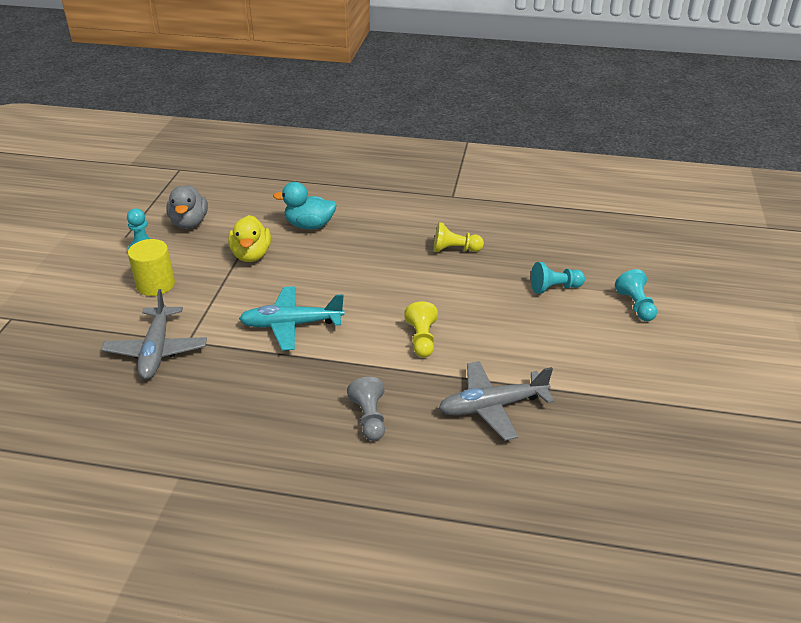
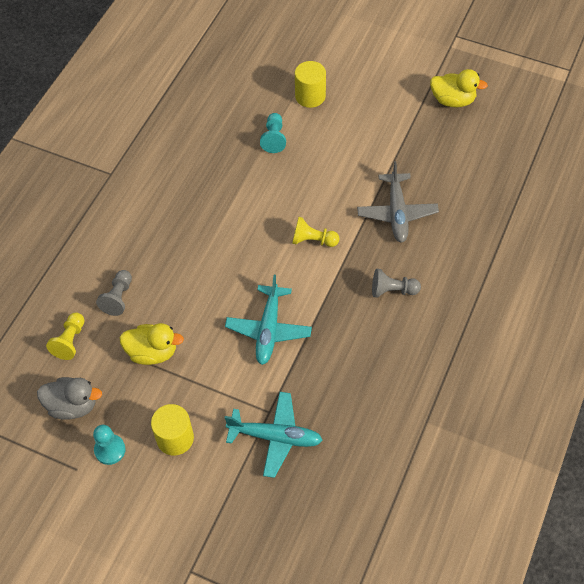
camera: 75 degrees left, 20 degrees up
grey plane [101,289,207,379] -> turquoise plane [225,392,323,478]
turquoise duck [273,182,337,229] -> grey pawn [96,270,132,316]
yellow pawn [434,222,484,252] -> yellow pawn moved to [46,312,85,360]
turquoise pawn [615,269,657,321] -> yellow cylinder [295,61,326,108]
none -> yellow duck [430,69,488,108]

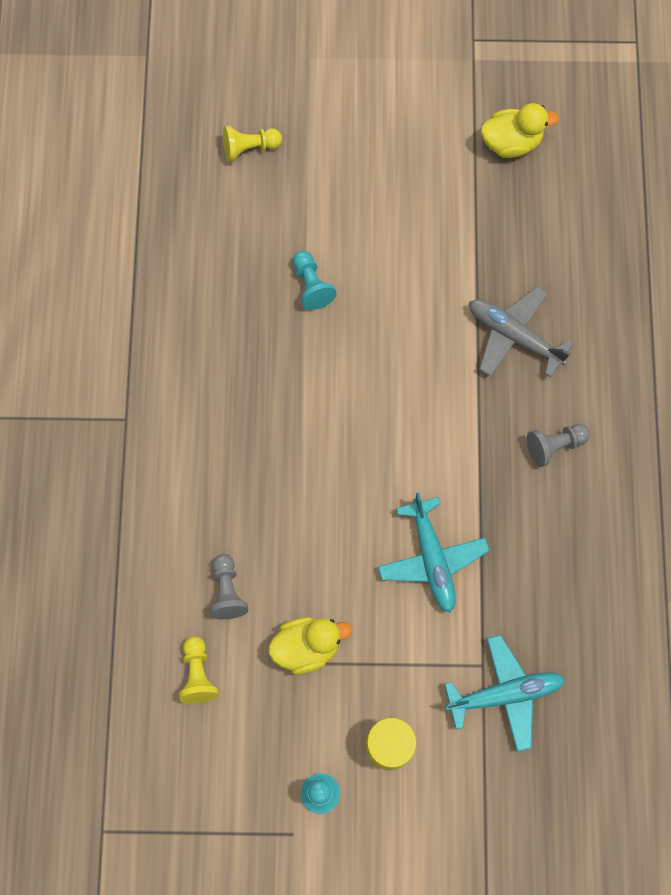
camera: 25 degrees left, 15 degrees up
grey duck [37,377,102,420] -> none
yellow pawn [292,217,339,247] -> yellow pawn moved to [223,126,282,162]
yellow cylinder [295,61,326,108] -> none
grey plane [357,161,439,243] -> grey plane turned 150 degrees clockwise [469,287,574,377]

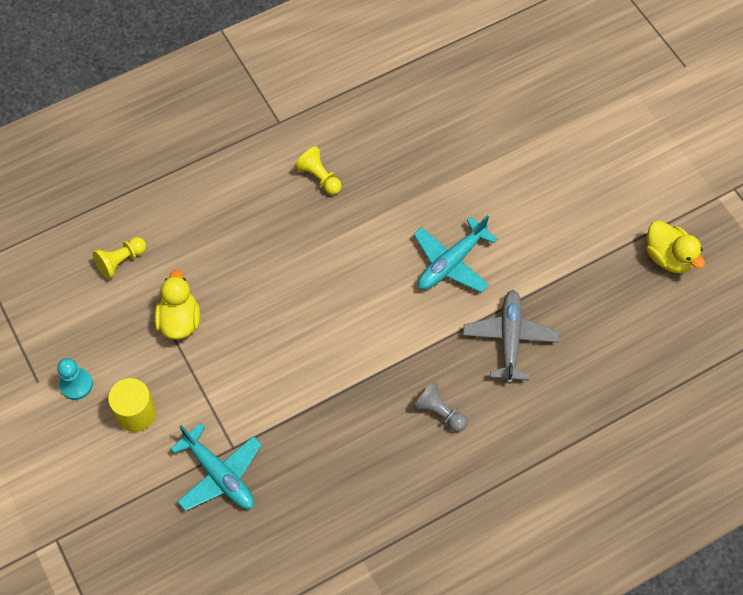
camera: 60 degrees right, 10 degrees down
grey pawn [209,554,248,620] -> none
yellow pawn [223,126,282,162] -> yellow pawn moved to [295,146,342,195]
yellow duck [269,617,352,674] -> yellow duck turned 135 degrees counterclockwise [154,270,200,340]
turquoise pawn [293,251,337,310] -> none
turquoise plane [378,492,489,613] -> turquoise plane moved to [413,215,498,292]

